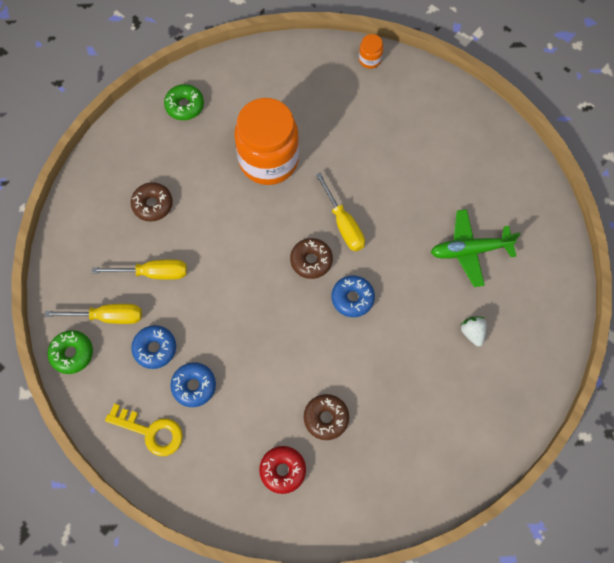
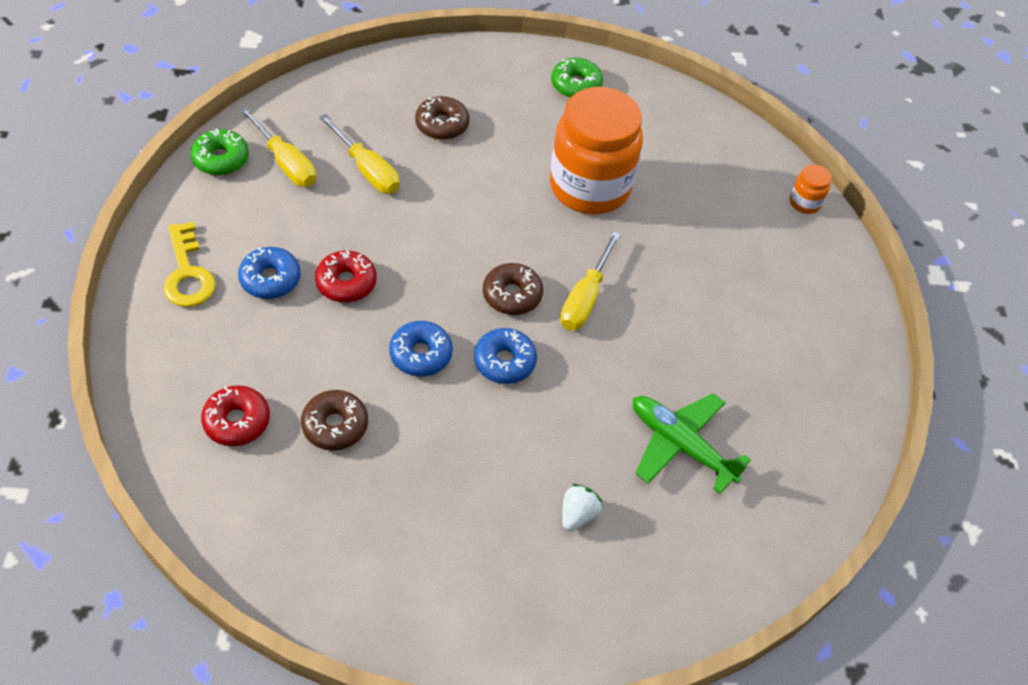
camera: 45 degrees right, 15 degrees down
blue donut [131,325,176,369] -> blue donut moved to [389,321,453,377]
none -> red donut [315,250,377,302]

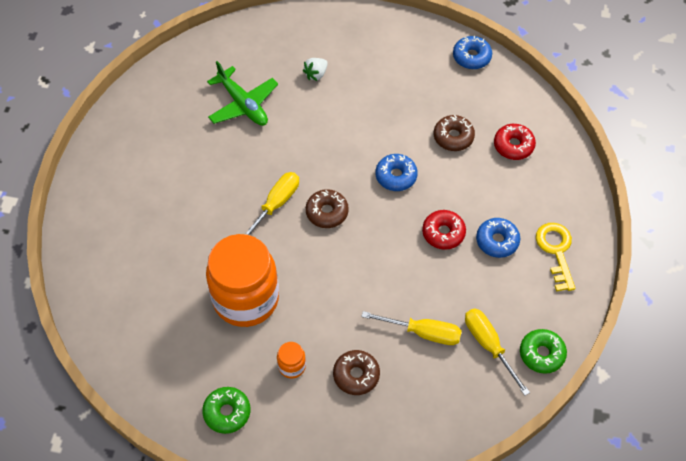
camera: 165 degrees left, 5 degrees up
yellow screwdriver [319,114,400,193] -> yellow screwdriver turned 135 degrees clockwise [361,311,462,345]
blue donut [474,328,537,384] -> blue donut moved to [453,36,492,69]
orange jar [790,164,831,214] -> orange jar moved to [277,342,306,378]

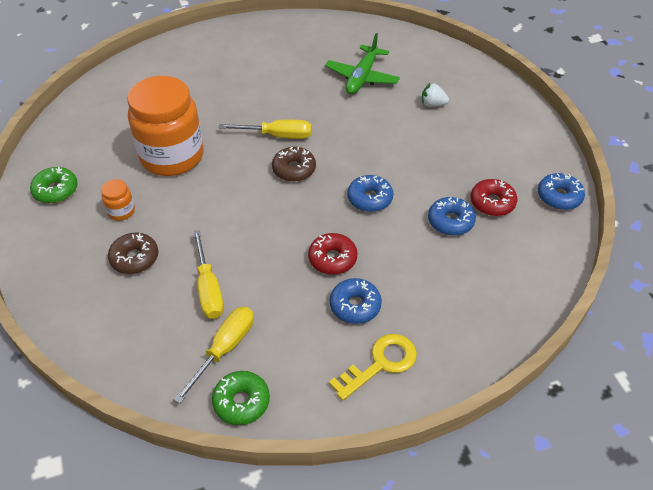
camera: 60 degrees right, 10 degrees down
brown donut [434,115,475,151] -> blue donut [428,197,476,236]
red donut [494,124,536,160] -> red donut moved to [470,179,517,216]

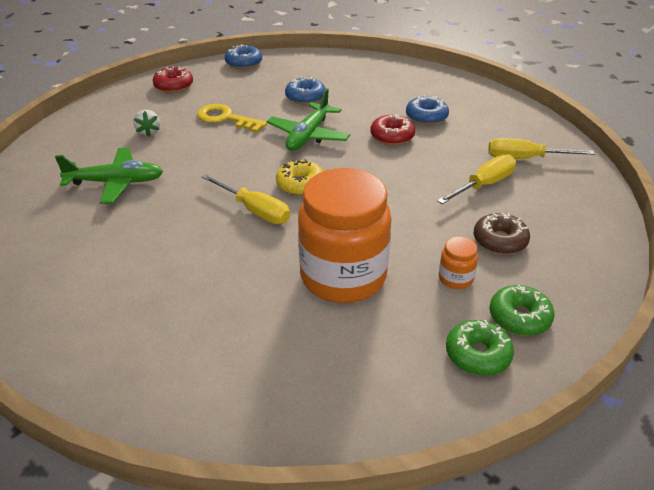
camera: 115 degrees left, 10 degrees down
green donut [212,371,270,425] -> green donut moved to [489,285,554,336]
yellow screwdriver [218,119,311,139] -> yellow screwdriver turned 150 degrees clockwise [202,174,290,224]
brown donut [272,147,316,182] -> yellow donut [276,159,323,196]
yellow key [329,334,417,401] -> yellow key moved to [197,104,267,133]
blue donut [347,175,393,212] -> green plane [267,88,350,151]
red donut [470,179,517,216] -> red donut moved to [153,66,193,93]

